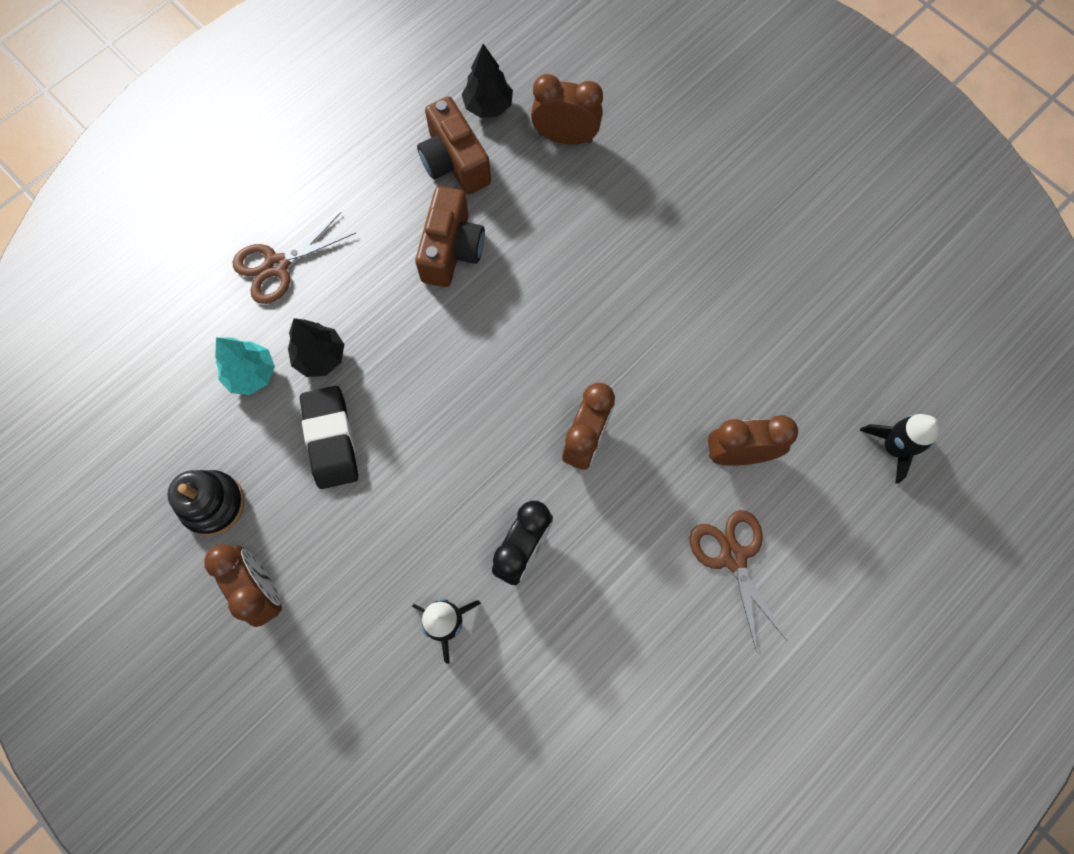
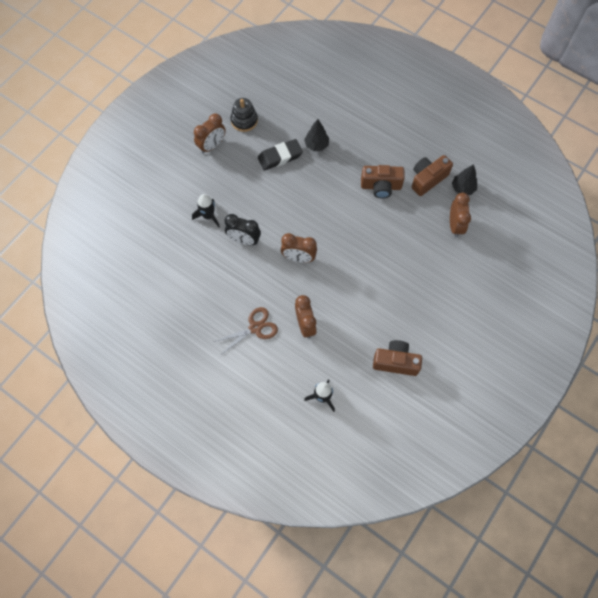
camera: 80 degrees right, 5 degrees down
turquoise tree [215,337,275,395] -> none
brown scissors [233,212,356,304] -> none
none -> brown camera [373,340,422,376]

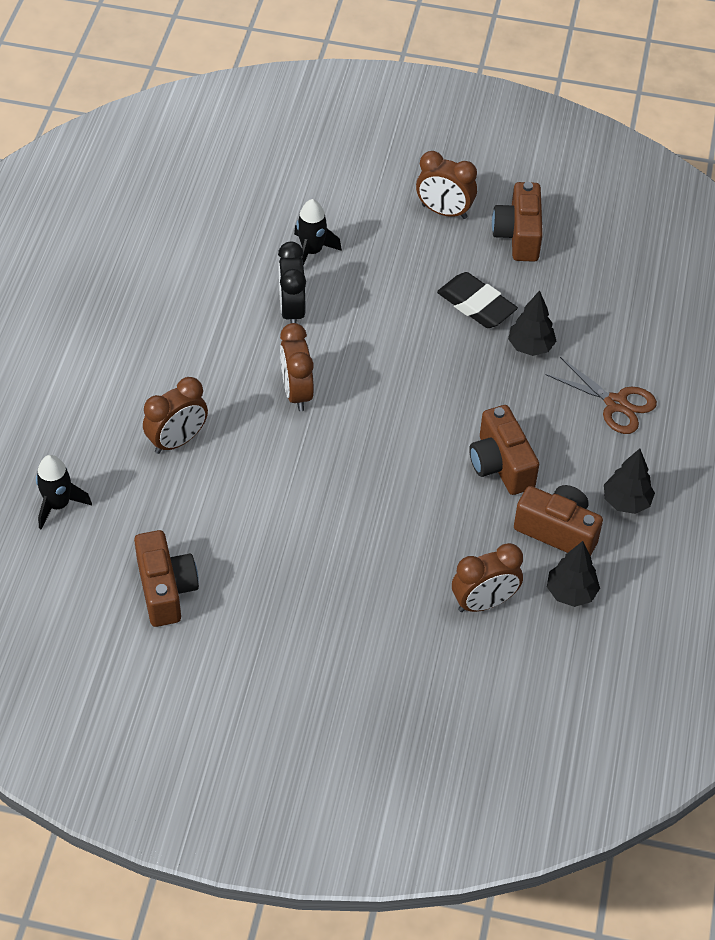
camera: 65 degrees right, 15 degrees down
brown scissors [216,307,278,354] -> brown scissors moved to [545,357,657,434]
black stacking toy [231,98,258,132] -> brown camera [492,182,543,262]
none -> black tree [604,449,655,514]

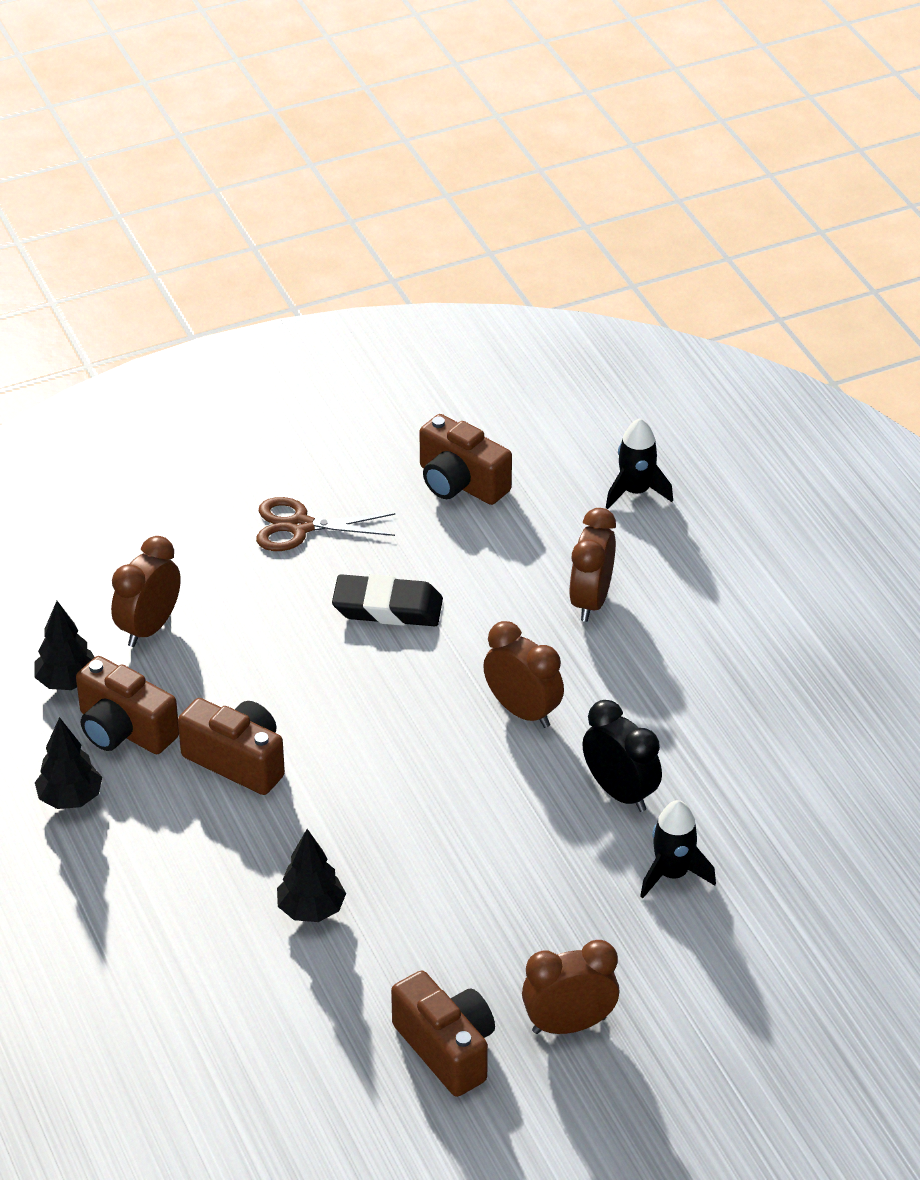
camera: 145 degrees right, 10 degrees down
black eraser [437,272,518,328] -> black eraser moved to [332,574,443,626]
brown camera [514,485,603,556] -> brown camera turned 45 degrees clockwise [76,656,179,754]
brown scissors [545,357,657,434] -> brown scissors moved to [256,497,396,551]

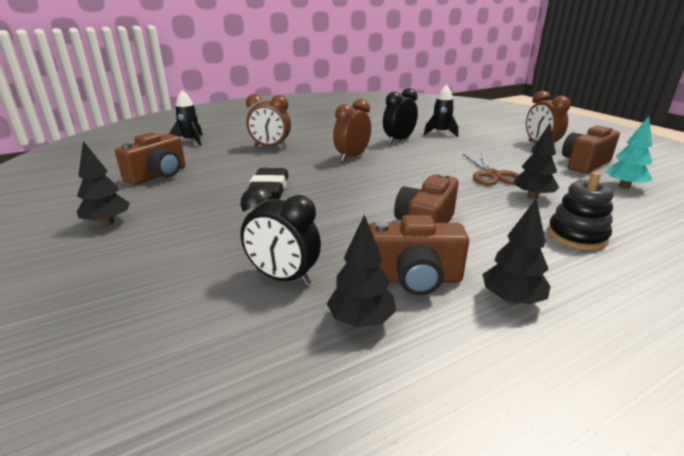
camera: 95 degrees left, 15 degrees down
brown camera [76,656,179,754] -> brown camera turned 60 degrees clockwise [369,215,469,295]
brown clock [111,536,181,647] -> black clock [240,186,321,286]
brown scissors [256,497,396,551] -> brown scissors moved to [463,153,519,185]
none -> black tree [77,141,130,226]
none -> black stacking toy [547,172,613,250]
none -> turquoise tree [605,116,653,189]

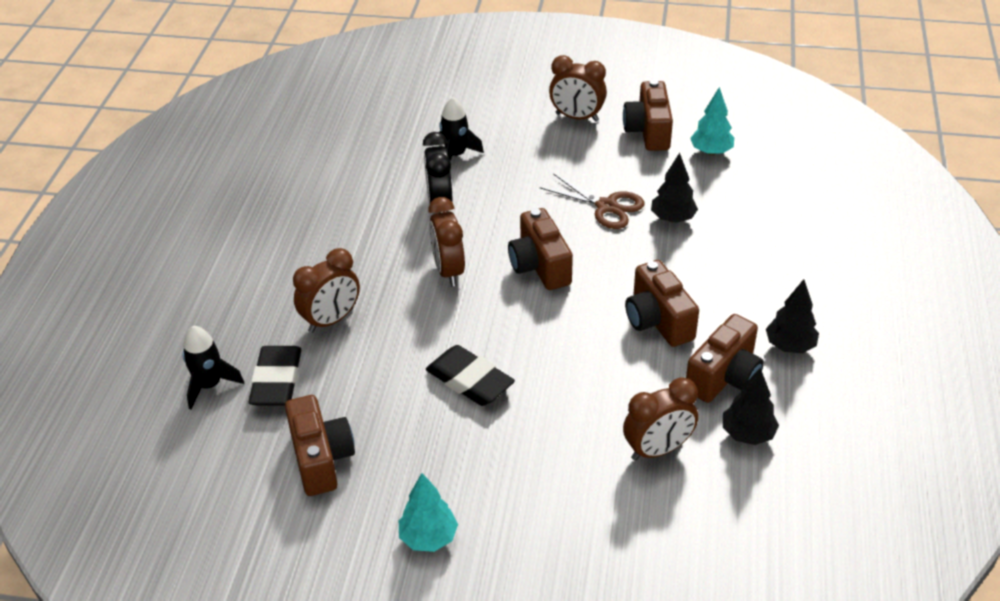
camera: 50 degrees left, 15 degrees up
black tree [77,141,130,226] -> turquoise tree [399,473,458,552]
black clock [240,186,321,286] -> brown clock [623,377,698,461]
black stacking toy [547,172,613,250] -> none
none -> black eraser [249,346,301,406]
none -> brown camera [508,208,573,290]

